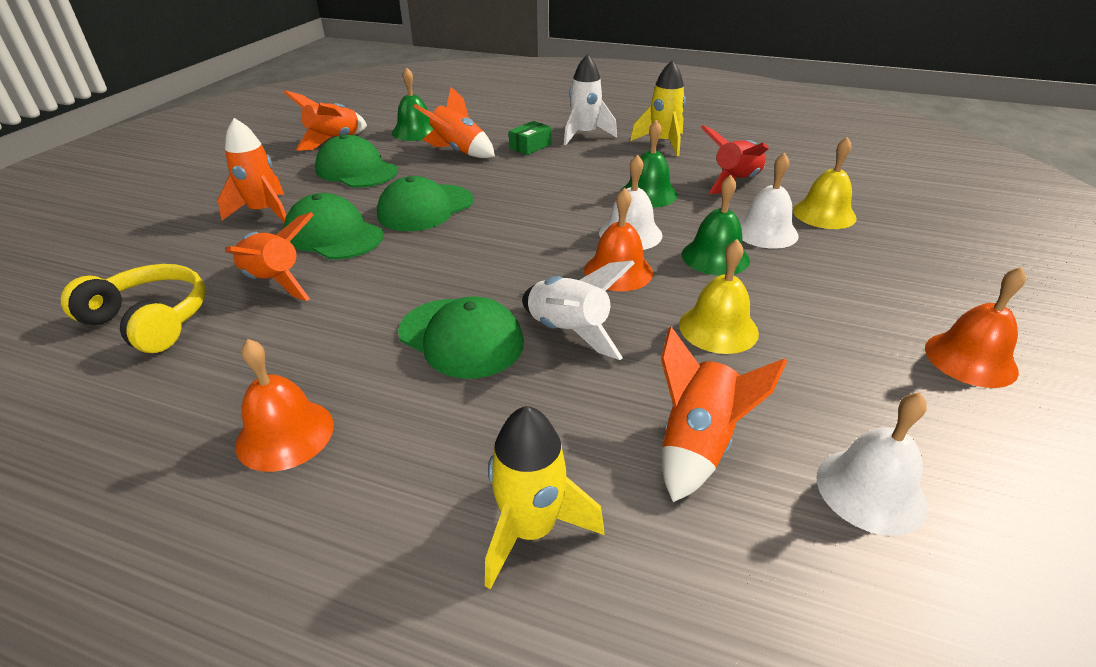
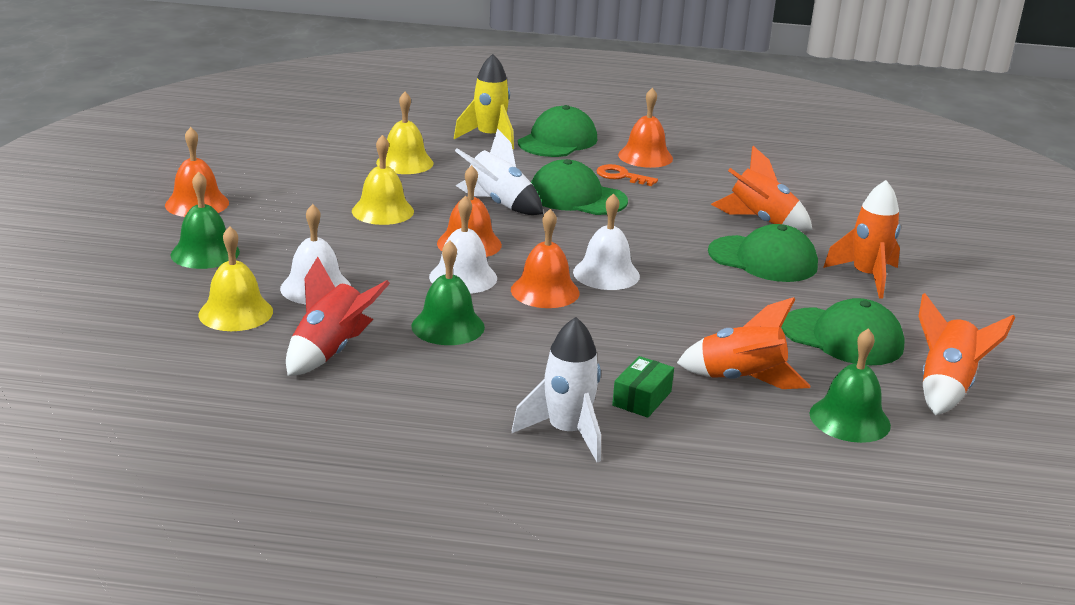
camera: 165 degrees right, 10 degrees down
yellow headphones [60,264,206,353] -> none
green cap [377,176,473,231] -> green cap moved to [518,105,597,157]
yellow rocket [630,60,686,156] -> none
orange rocket [661,327,787,502] -> yellow bell [376,92,434,174]
green bell [682,175,750,276] -> green bell moved to [171,171,240,269]
white bell [817,393,928,536] -> white bell moved to [573,193,640,290]
none -> orange bell [511,209,579,308]
none -> orange key [596,164,658,186]

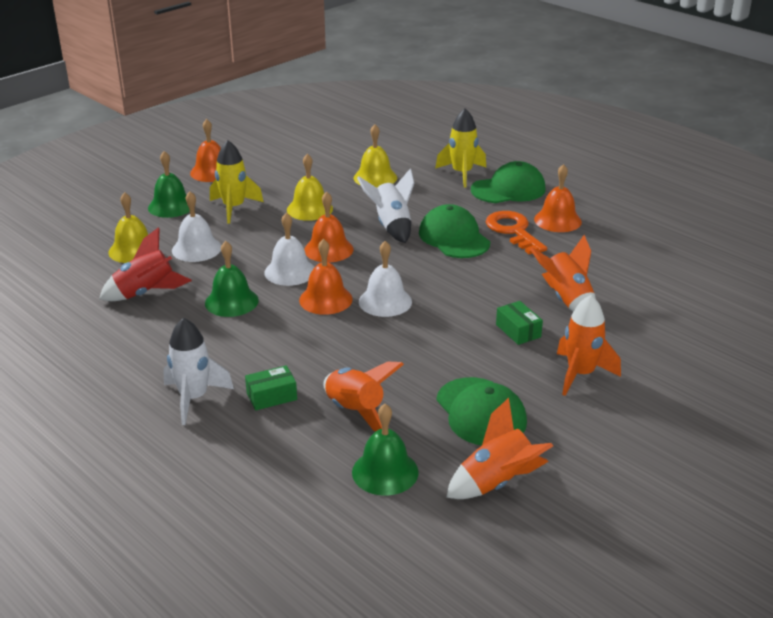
camera: 40 degrees right, 5 degrees up
orange key [596,164,658,186] -> orange key [486,211,547,254], size x1.59
green cap [708,224,818,282] -> green box [496,301,543,345]
none -> yellow rocket [210,140,263,224]

